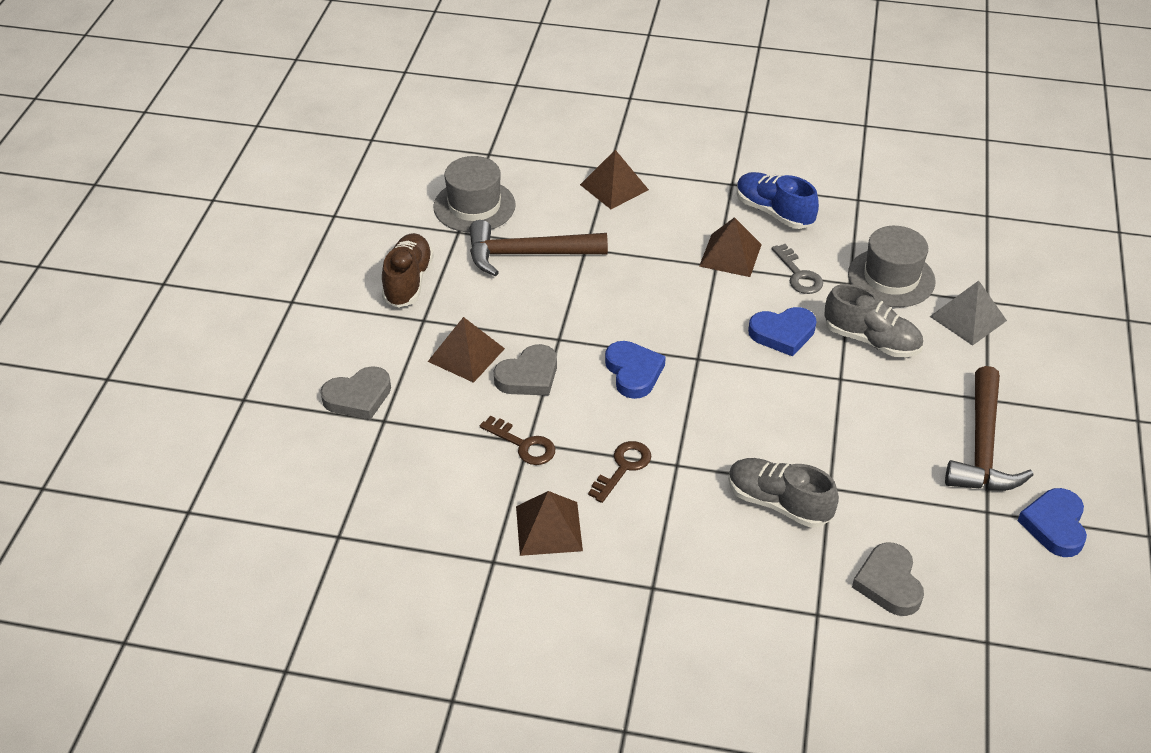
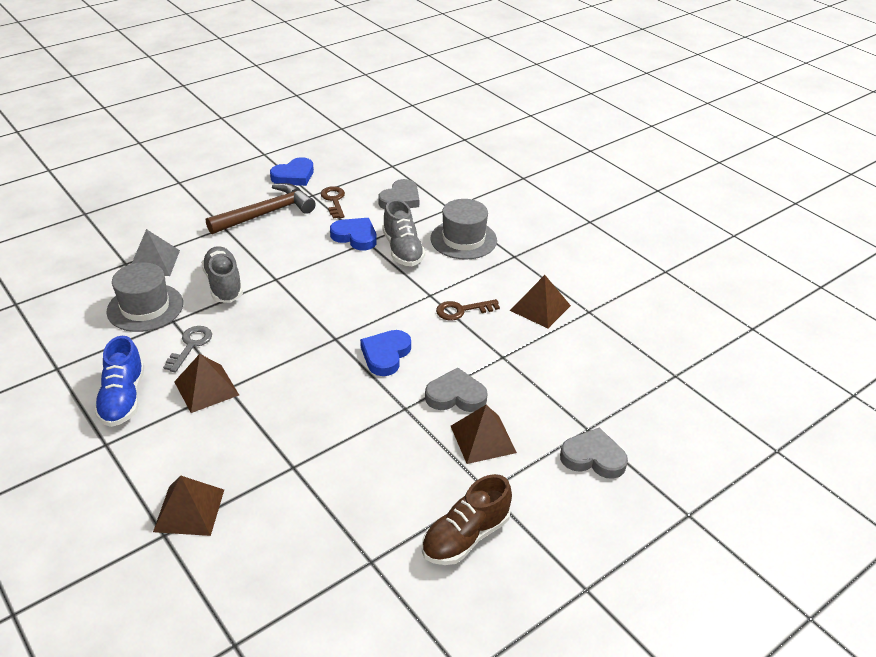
camera: 140 degrees left, 5 degrees down
grey hat [433,156,516,232] -> grey hat moved to [431,199,497,259]
brown hammer [470,220,608,276] -> none
brown key [480,416,555,465] -> brown key moved to [321,186,345,218]
blue heart [748,307,816,357] -> blue heart moved to [330,218,377,250]

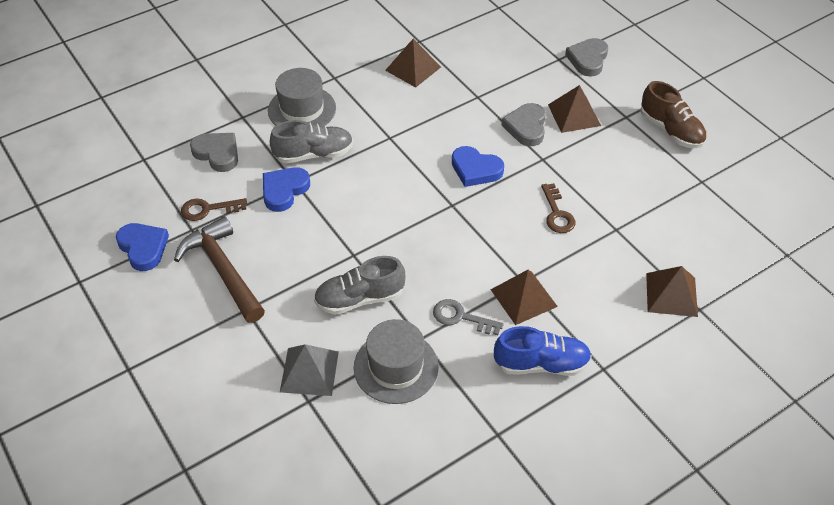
camera: 85 degrees left, 10 degrees up
brown key [436,299,500,321] -> brown key moved to [541,183,575,233]

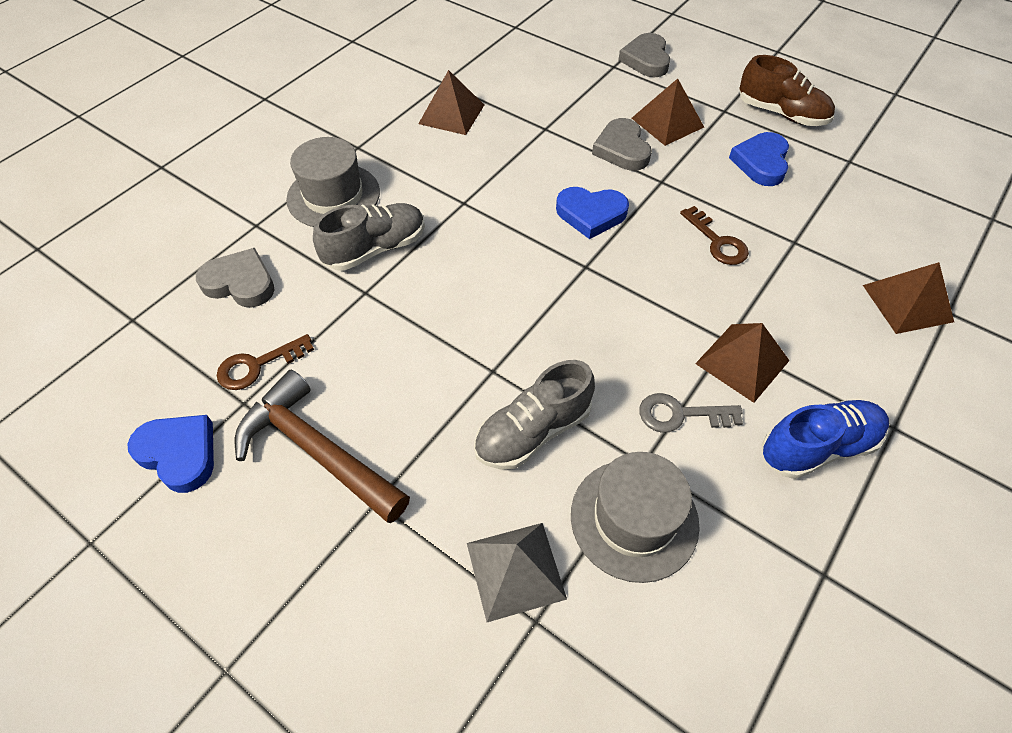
camera: 20 degrees left, 5 degrees up
blue heart [263,167,310,212] -> blue heart moved to [729,132,789,186]

